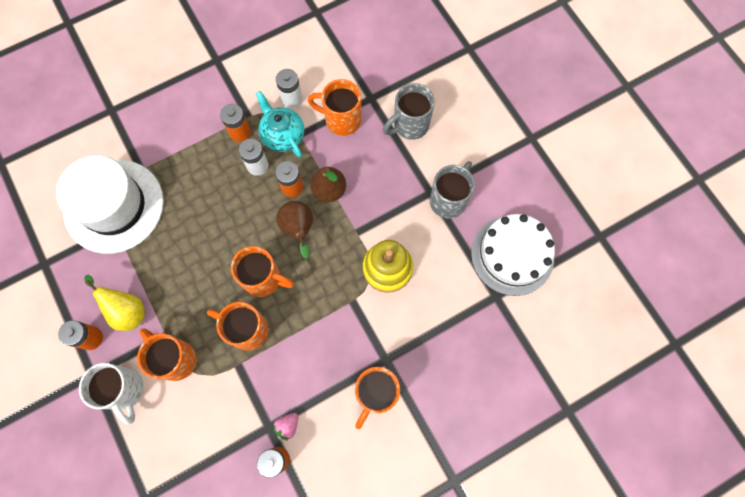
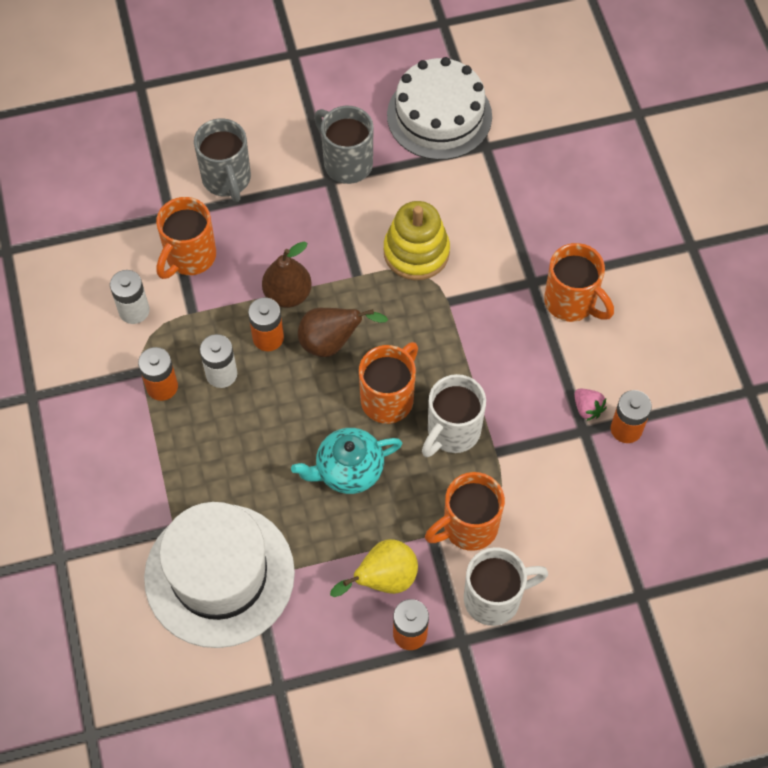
camera: 75 degrees left, 10 degrees down
orange mug [207,302,269,351] -> white mug [422,374,486,457]
turquoise teapot [256,91,304,158] -> turquoise teapot moved to [291,428,402,494]

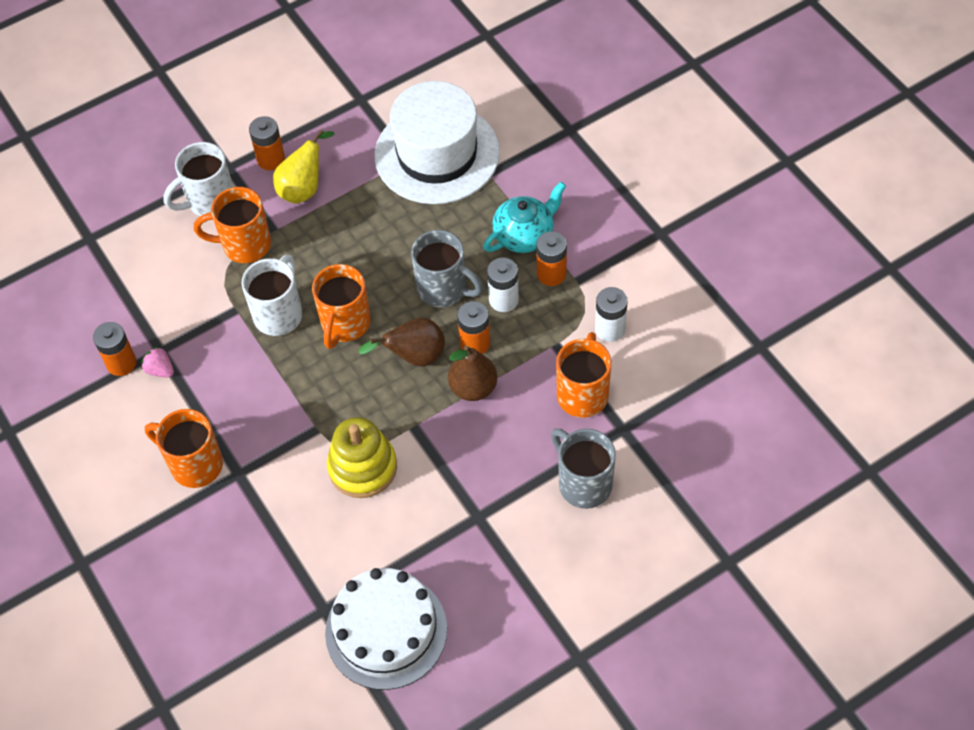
camera: 165 degrees right, 5 degrees down
turquoise teapot [291,428,402,494] -> turquoise teapot moved to [483,182,566,253]
grey mug [314,106,373,184] -> grey mug moved to [411,230,483,307]
orange mug [425,472,505,551] -> orange mug turned 135 degrees counterclockwise [194,187,271,263]

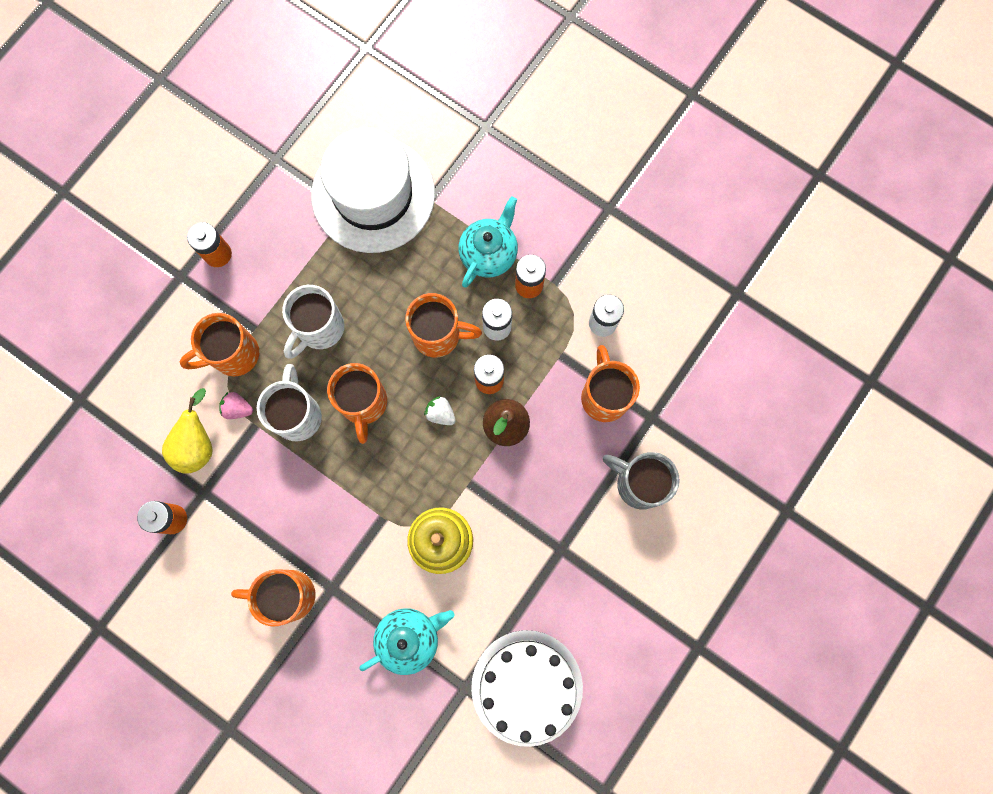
camera: 25 degrees left, 20 degrees up
pink strawberry [141,346,174,378] -> pink strawberry moved to [219,392,253,419]
white mug [163,142,233,216] -> white mug moved to [282,285,345,359]
yellow pear [273,129,334,204] -> yellow pear moved to [162,388,212,474]
brown pear [358,318,445,367] -> white strawberry [424,396,456,425]
grey mug [411,230,483,307] -> orange mug [405,293,482,358]
none -> turquoise teapot [359,608,455,675]

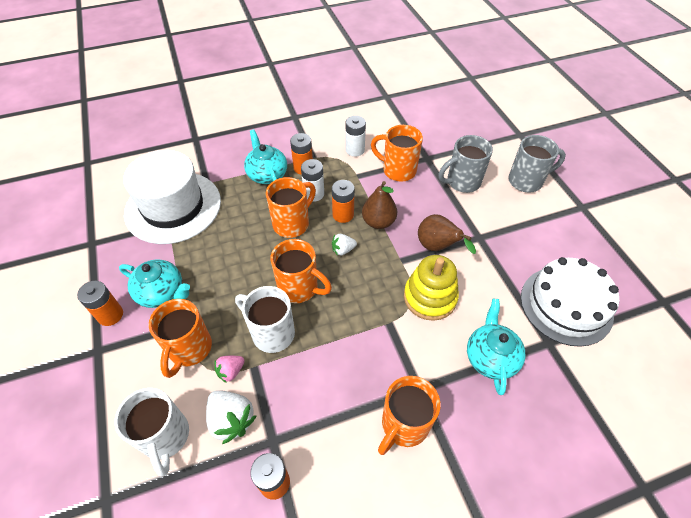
camera: 55 degrees left, 25 degrees down
yellow pear [162,388,212,474] -> white strawberry [206,390,256,444]
white mug [282,285,345,359] -> white mug moved to [115,388,189,476]
none -> turquoise teapot [119,259,190,308]
none -> brown pear [418,214,476,254]
none -> grey mug [508,135,566,193]

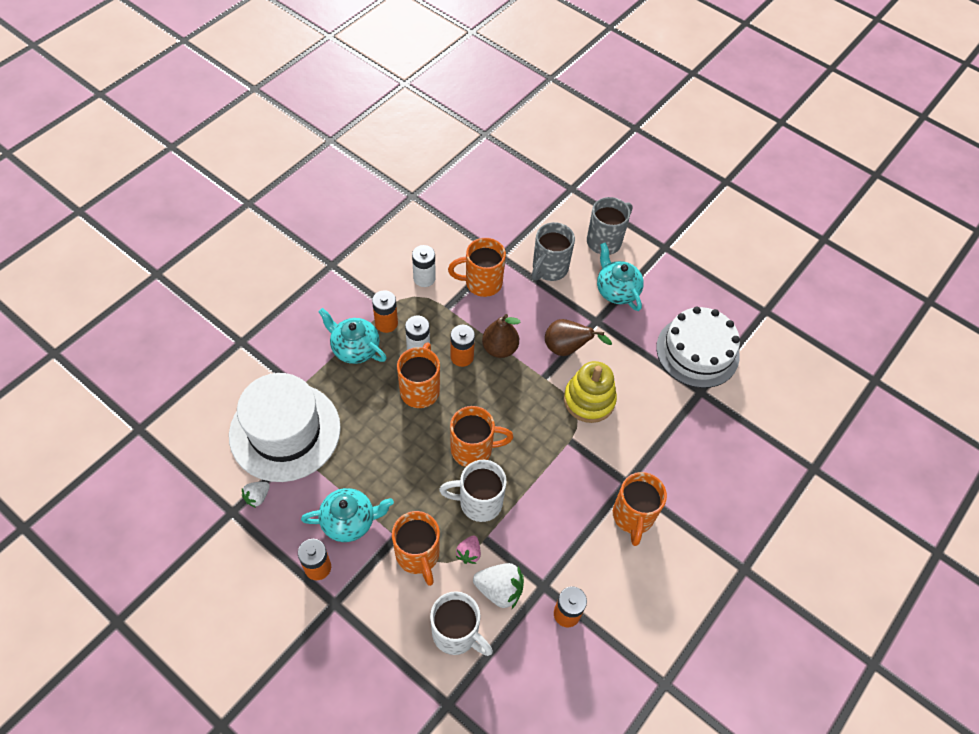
camera: 35 degrees left, 5 degrees up
white strawberry [332,234,357,255] -> white strawberry moved to [242,482,270,508]
turquoise teapot [467,299,526,395] -> turquoise teapot moved to [597,243,644,311]

